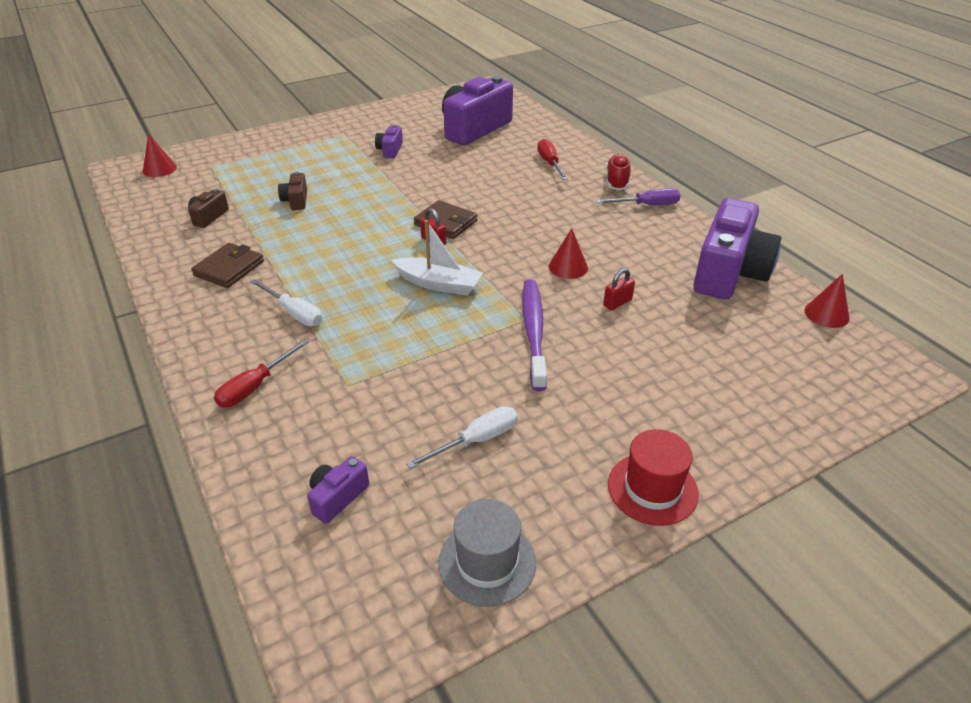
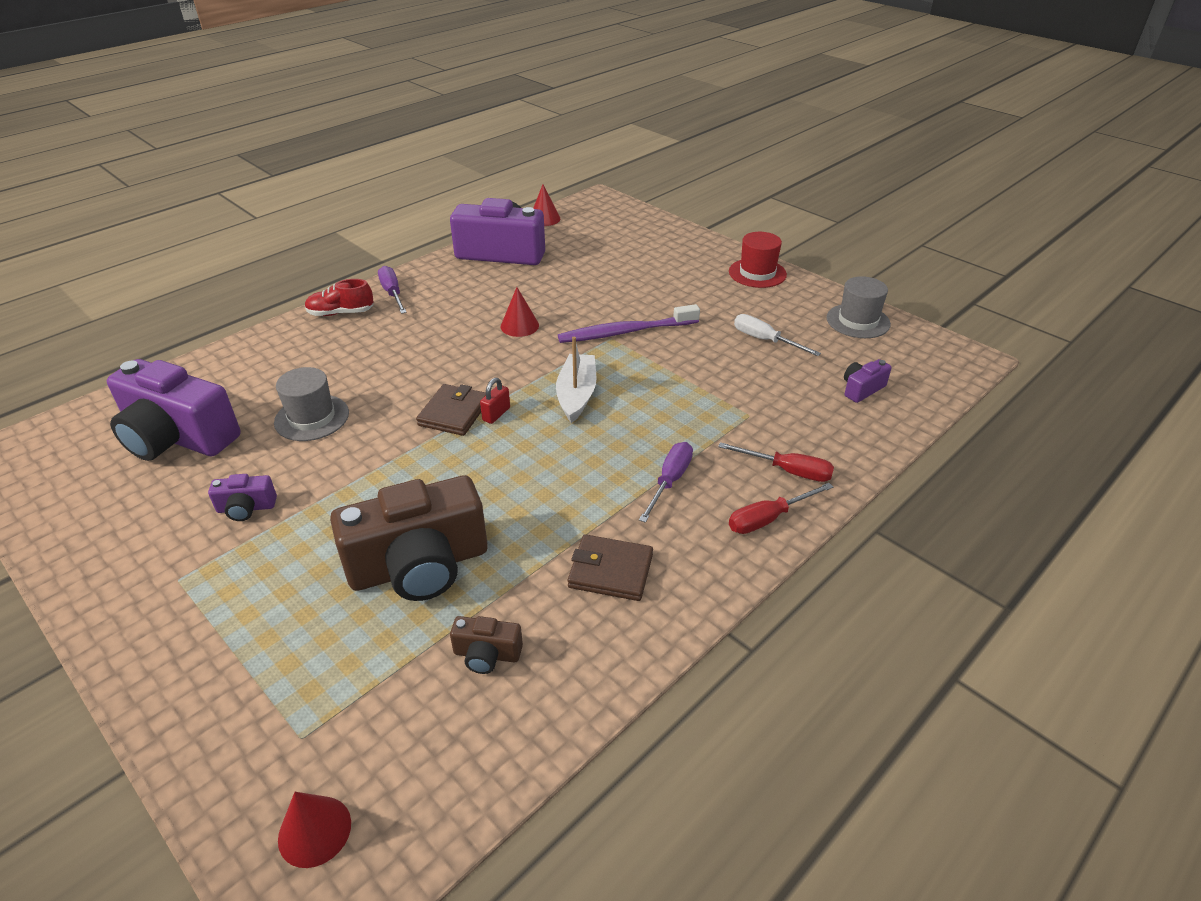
camera: 105 degrees left, 0 degrees up
white screwdriver [250,279,322,326] -> purple screwdriver [639,442,693,523]
brown camera [278,172,307,210] -> brown camera [330,475,488,601], size x2.29
purple camera [307,456,369,524] -> purple camera turned 120 degrees clockwise [844,359,892,403]
red screwdriver [537,139,568,180] -> red screwdriver moved to [729,483,833,534]
red padlock [603,268,635,310] -> none
none -> grey hat [274,367,349,441]

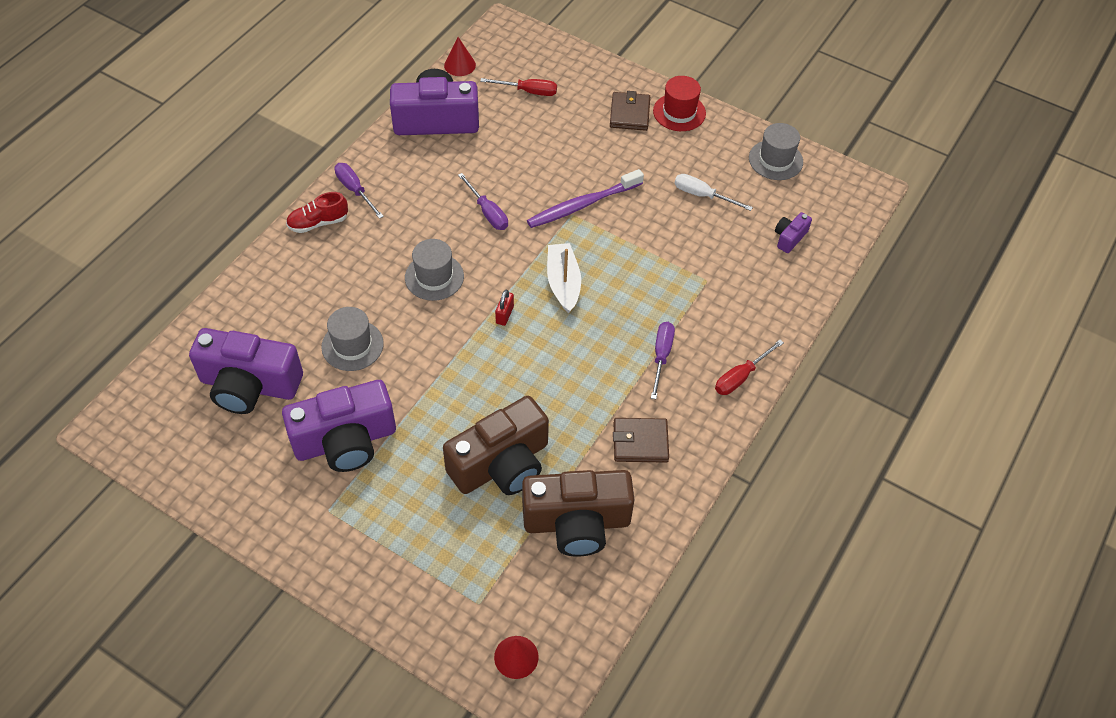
camera: 15 degrees left, 15 degrees up
purple camera [208,474,277,521] -> purple camera [282,380,396,472], size x2.29
brown wallet [416,384,486,436] -> brown wallet moved to [610,91,650,131]
brown camera [450,616,523,674] -> brown camera [522,470,634,557], size x2.29
red cone [501,287,539,337] -> purple screwdriver [458,173,508,230]
red screwdriver [718,442,834,482] -> red screwdriver moved to [480,78,557,96]
none -> grey hat [405,239,464,301]

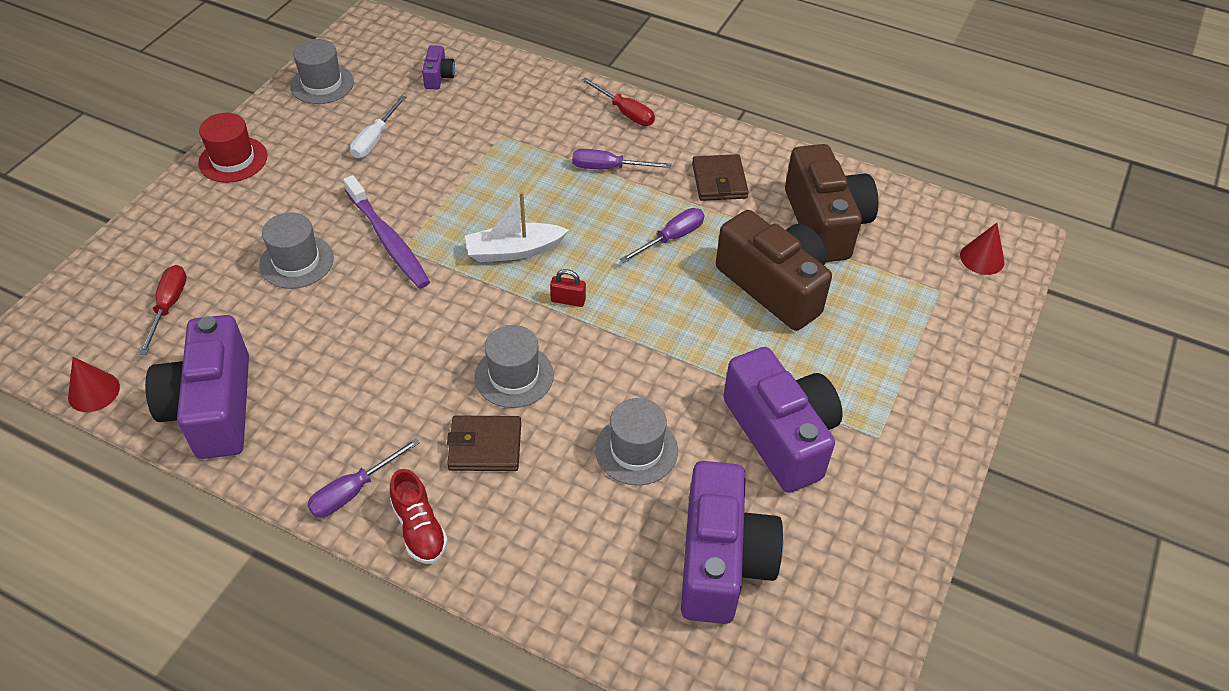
camera: 95 degrees left, 5 degrees down
purple screwdriver [458,173,508,230] -> purple screwdriver moved to [620,208,704,263]
brown wallet [610,91,650,131] -> brown wallet moved to [447,415,521,471]
purple camera [775,212,812,253] -> purple camera turned 120 degrees counterclockwise [422,45,455,89]
none -> grey hat [259,212,334,289]

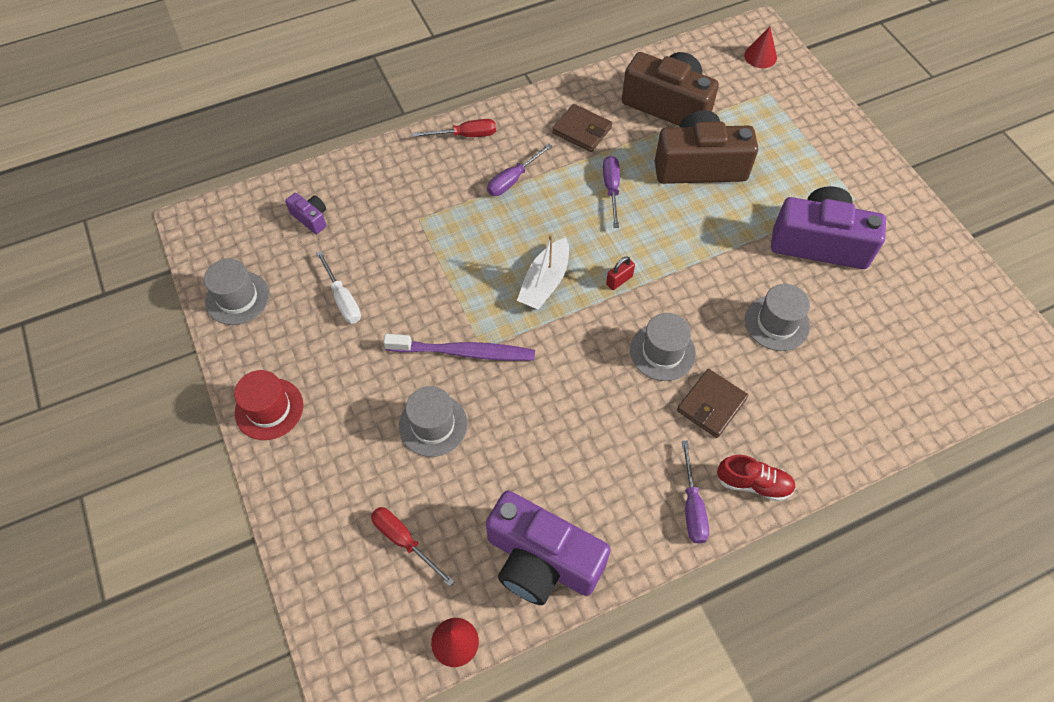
camera: 50 degrees left, 10 degrees up
purple camera [681,461,783,624] -> none

